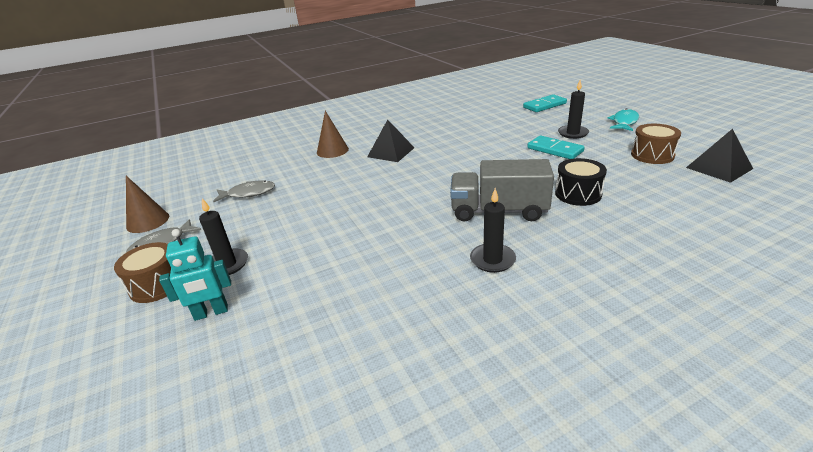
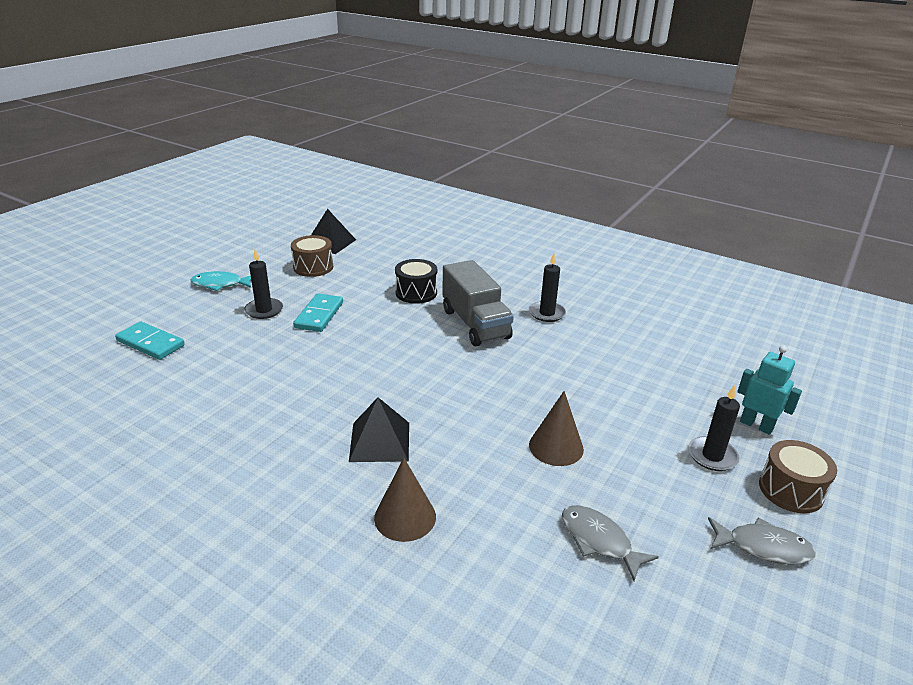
camera: 125 degrees left, 0 degrees up
brown cone [126,176,169,233] -> brown cone moved to [529,391,584,466]

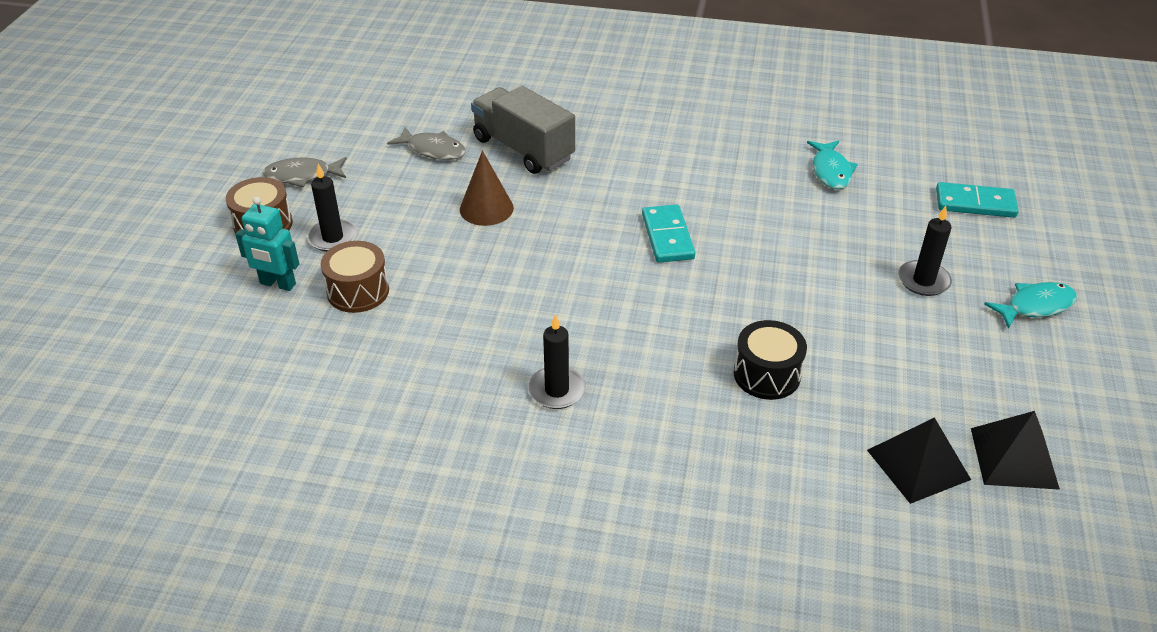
camera: 160 degrees right, 10 degrees up
brown drum [291,235,333,277] -> brown drum moved to [320,241,389,313]
turquoise domino [293,294,343,332] -> turquoise domino moved to [642,204,695,263]
black pyramid [349,397,409,462] -> black pyramid moved to [867,417,971,504]
brown cone [374,458,436,542] -> none
grey truck [442,260,514,346] -> grey truck moved to [471,86,575,174]
none -> turquoise fish [807,140,858,189]

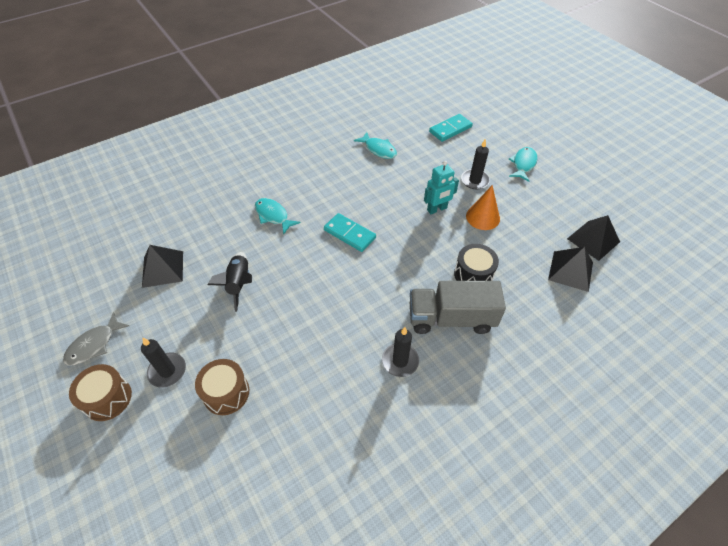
camera: 45 degrees left, 10 degrees up
turquoise robot [235,197,299,291] -> turquoise robot moved to [424,161,459,214]
grey fish [387,127,466,160] -> black pyramid [142,245,183,288]
brown cone [460,150,514,226] -> black rocket [207,252,252,312]
grey truck [471,86,575,174] -> grey truck moved to [410,281,506,334]
none -> turquoise fish [255,198,300,234]
none -> orange cone [466,185,500,230]

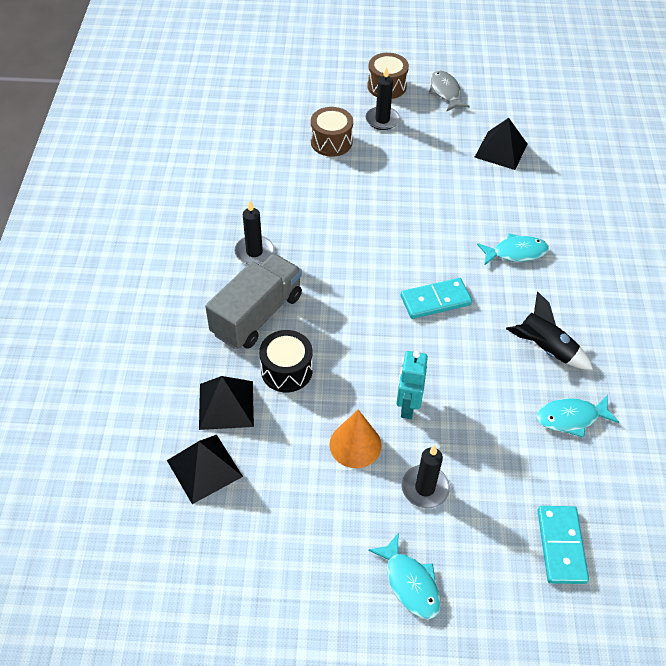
camera: 125 degrees right, 0 degrees up
black rocket [207,252,252,312] -> black rocket moved to [506,292,593,370]
black pyramid [567,215,620,261] -> black pyramid moved to [199,376,254,430]

